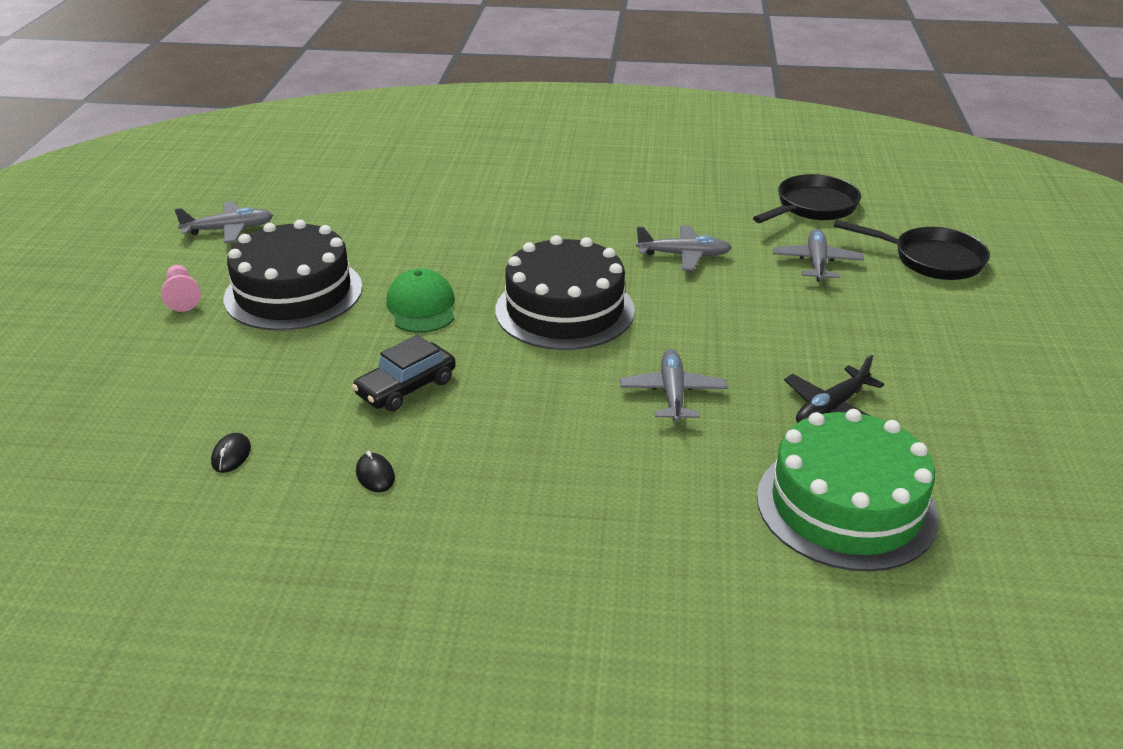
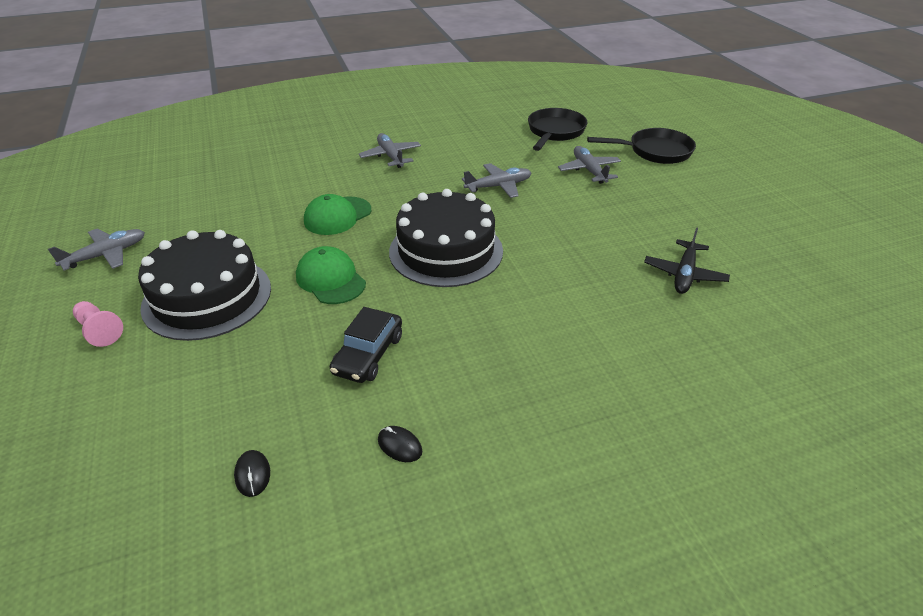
camera: 25 degrees left, 5 degrees up
grey plane [620,349,727,422] -> grey plane moved to [359,133,421,168]
green cake [757,409,939,572] -> none
none -> green cap [304,194,371,235]

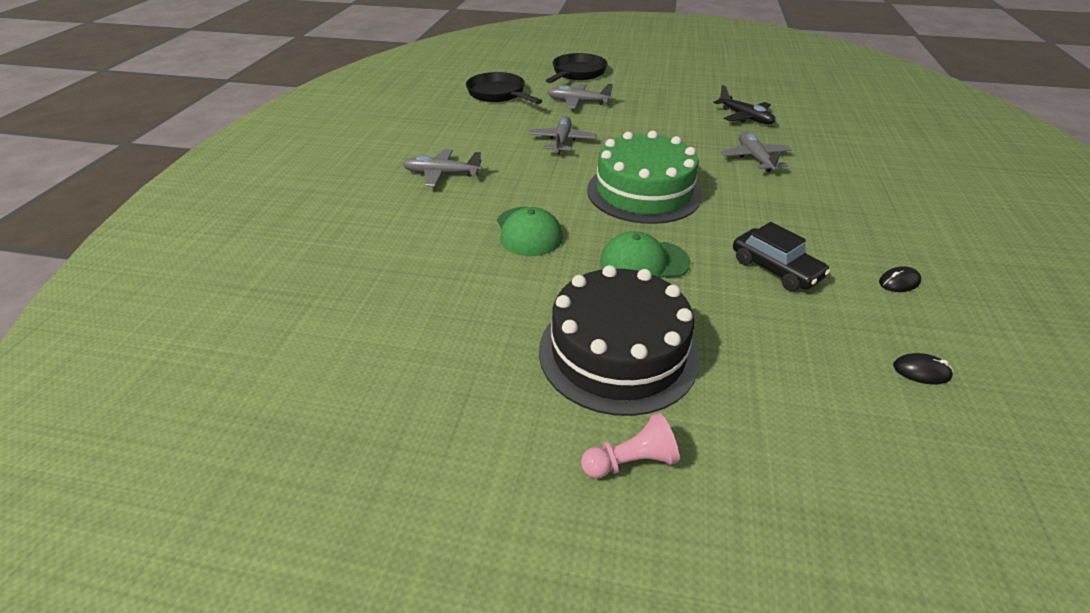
camera: 60 degrees left, 0 degrees up
grey plane [48,229,145,270] -> grey plane moved to [721,132,792,172]
black cake [389,189,503,287] -> green cake [587,131,702,224]

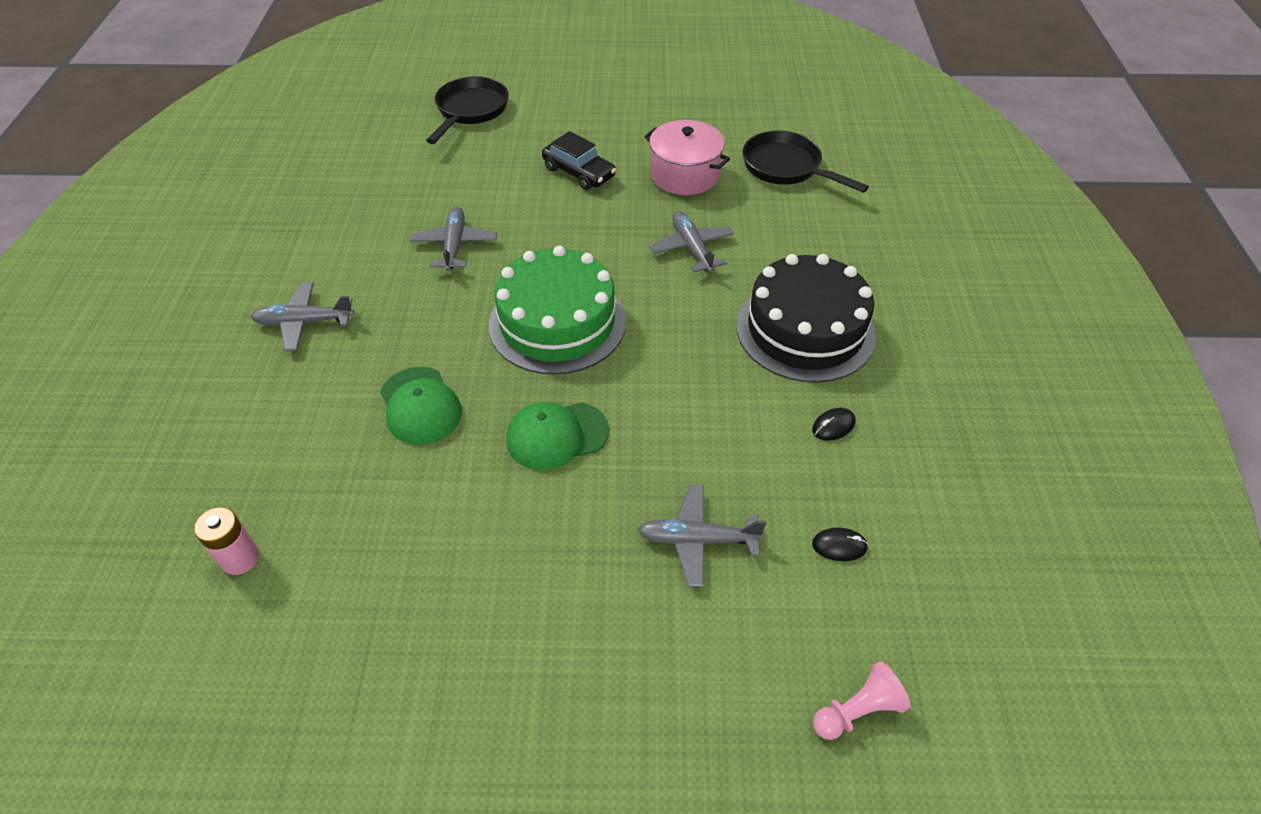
camera: 10 degrees left, 10 degrees up
black pan [466,72,542,104] -> black pan moved to [742,131,869,193]
black cake [539,265,699,416] -> black cake moved to [736,254,876,383]
grey plane [547,84,613,109] -> grey plane moved to [638,485,766,587]
pink pawn [581,413,679,478] -> pink pawn moved to [813,661,911,740]
black plane [713,85,775,124] -> pink pot [644,120,730,195]
black car [733,222,830,291] -> black car moved to [542,131,616,190]
none -> pink battery [194,507,259,575]

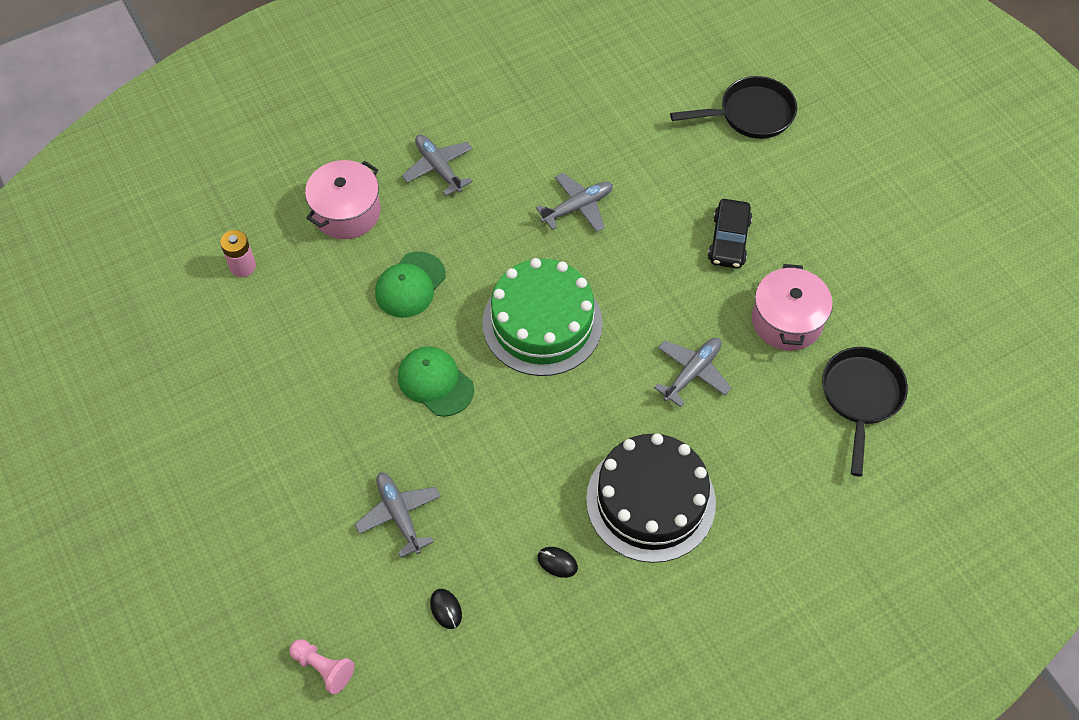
camera: 60 degrees right, 10 degrees up
none -> pink pot [305,160,381,239]

